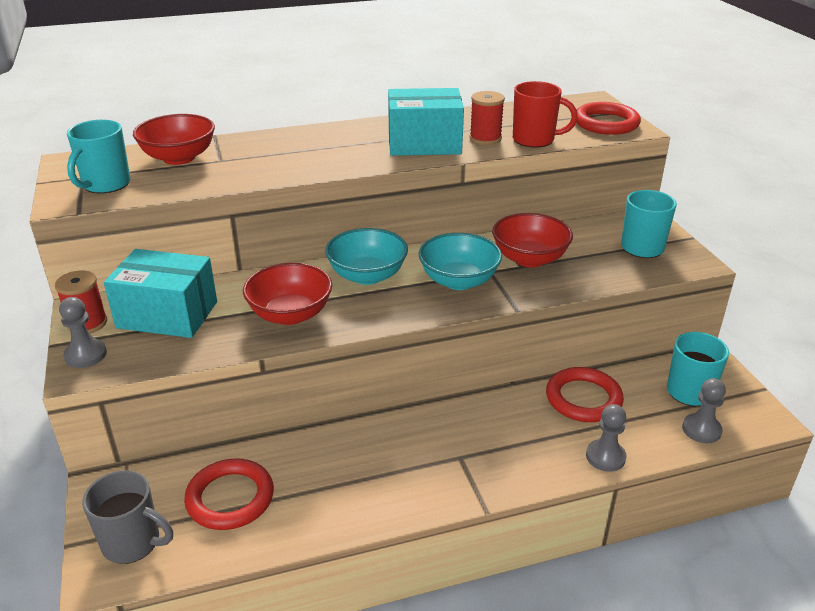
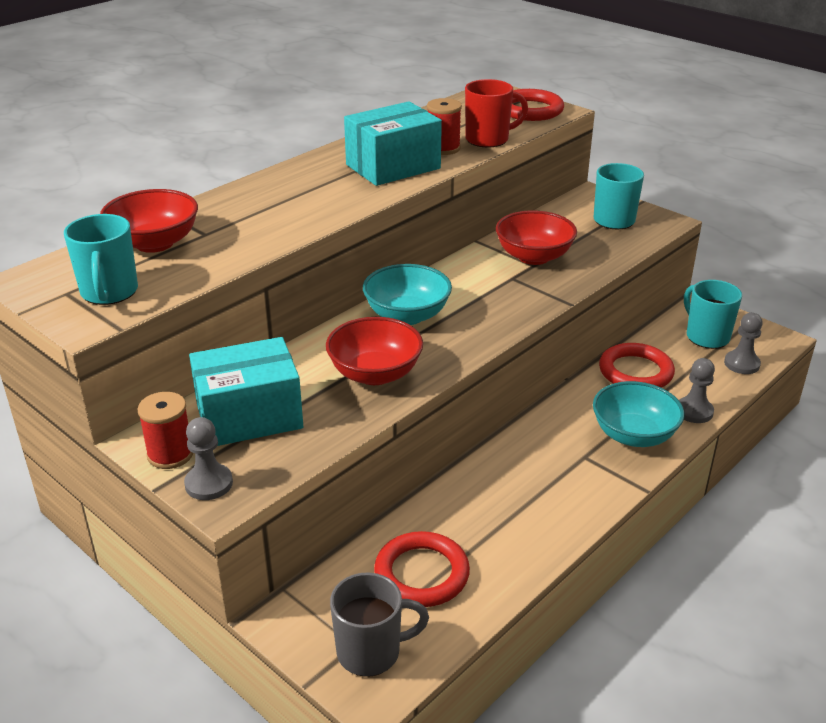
camera: 30 degrees left, 0 degrees up
turquoise bowl [419,233,502,290] -> turquoise bowl moved to [593,381,685,447]

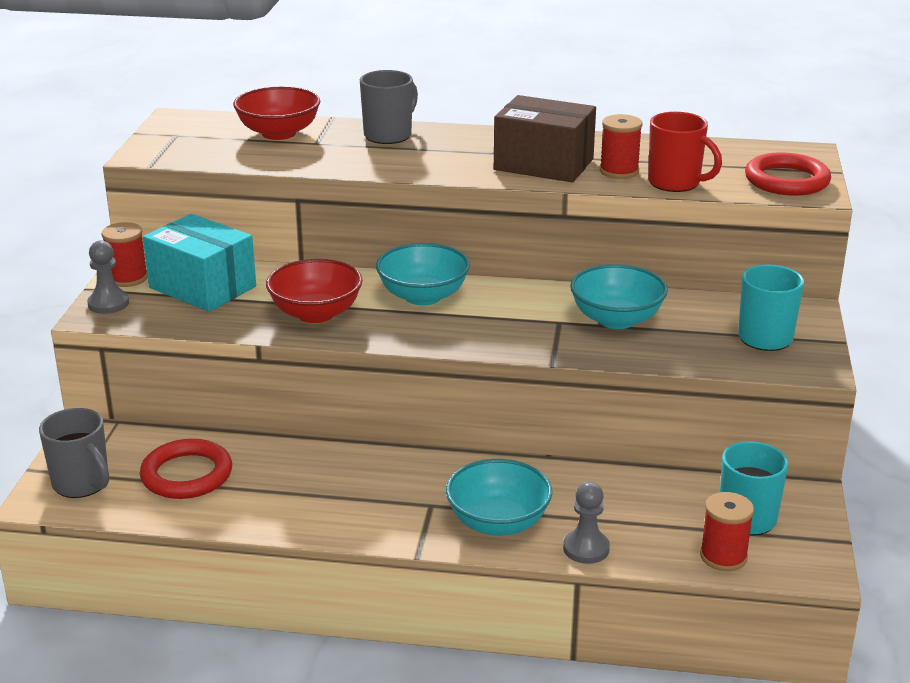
camera: 55 degrees right, 5 degrees down
turquoise mug [64,214,138,305] -> none
turquoise box [344,101,442,186] -> brown box [494,95,596,183]
red bowl [496,210,577,265] -> turquoise bowl [570,264,668,329]
red ring [599,343,675,388] -> none
grey pawn [724,313,763,374] -> red spool [700,492,754,571]
none -> grey mug [360,70,418,144]

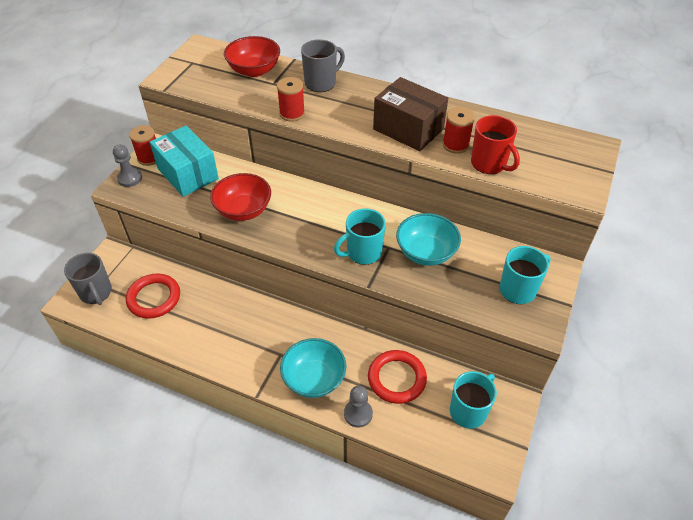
camera: 15 degrees right, 20 degrees up
turquoise bowl [376,243,470,305] -> none
red spool [700,492,754,571] -> red spool moved to [277,77,305,122]
red ring [745,152,831,196] -> red ring moved to [368,350,427,404]
none -> turquoise mug [334,208,386,265]

